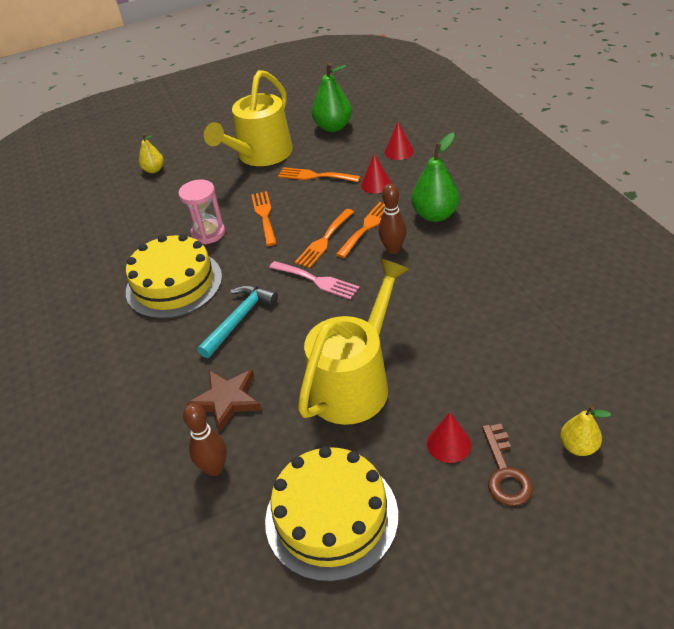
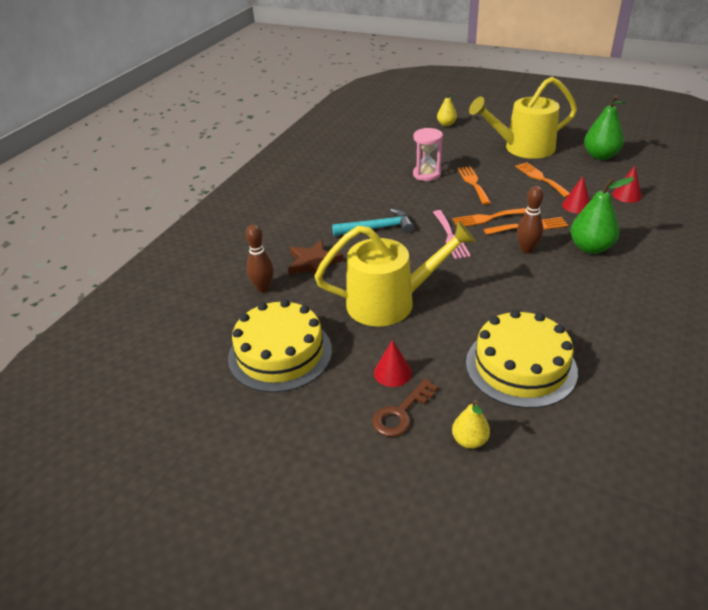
camera: 45 degrees right, 5 degrees down
yellow cake [126,234,222,319] -> yellow cake moved to [466,310,578,408]
orange fork [251,191,277,246] -> orange fork turned 45 degrees counterclockwise [457,166,491,205]

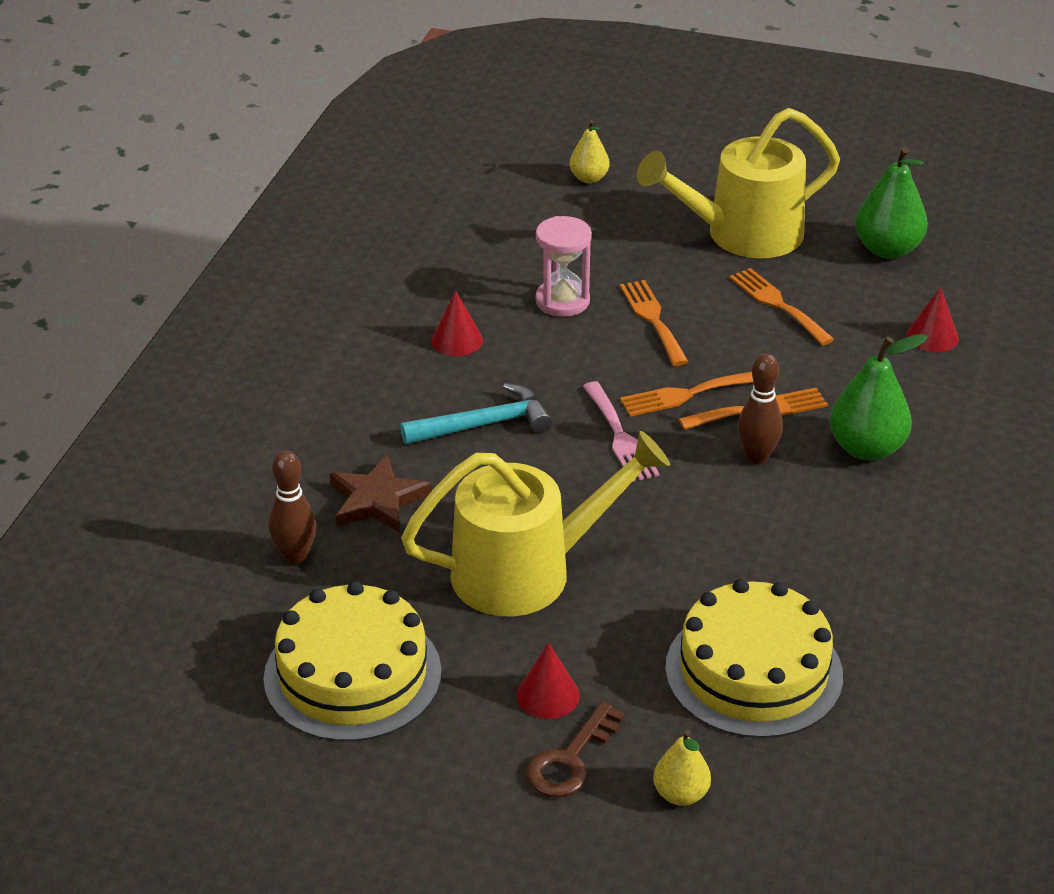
camera: 10 degrees left, 0 degrees up
red cone [562,176,590,214] -> red cone moved to [432,291,483,356]

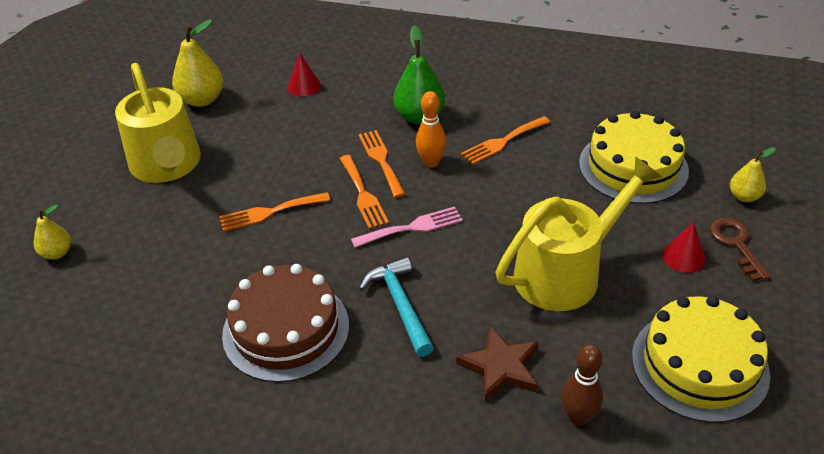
camera: 90 degrees left, 5 degrees up
yellow watering can [401,431,670,616] -> yellow watering can turned 75 degrees clockwise [495,157,661,311]
red cone [432,291,483,356] -> brown cake [222,264,349,382]
brown key [526,702,625,797] -> brown key turned 135 degrees counterclockwise [710,217,771,282]
pink hourglass [536,216,592,317] -> none
orange fork [729,268,834,346] -> orange fork moved to [461,116,550,165]
brown bowling pin [737,353,783,464] -> orange bowling pin [416,91,446,168]
green pear [855,147,928,259] -> yellow pear [172,19,223,107]

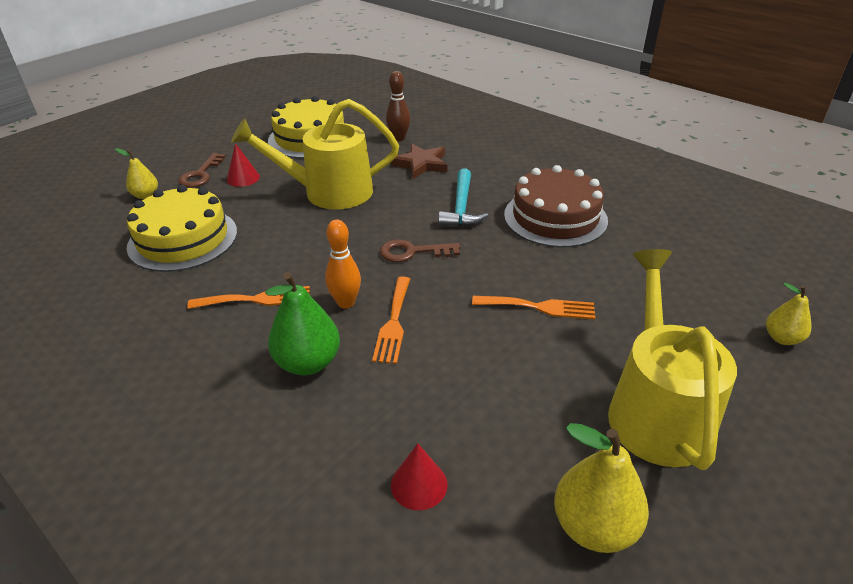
camera: 155 degrees left, 5 degrees down
orange fork [339,155,389,229] -> none
pink fork [351,206,463,248] -> brown key [380,239,460,262]

